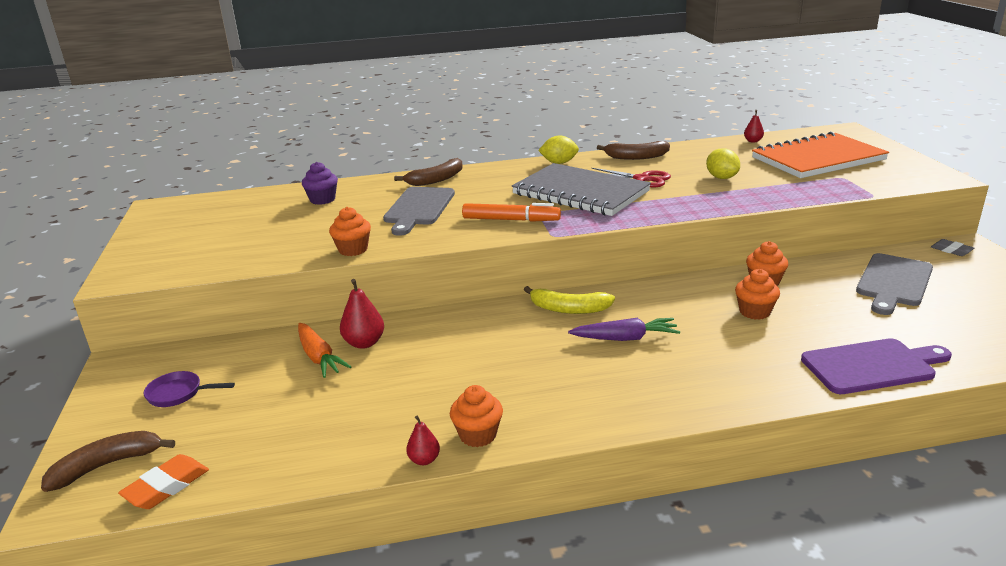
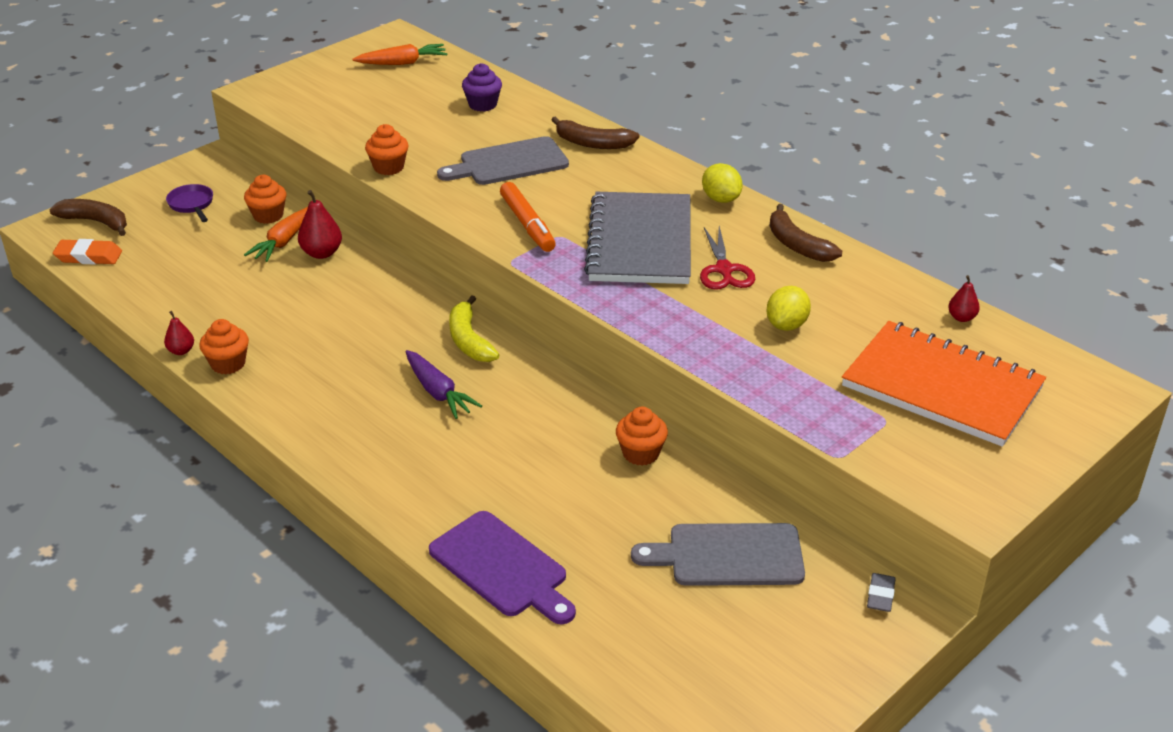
camera: 55 degrees right, 10 degrees up
orange cupcake [735,269,780,320] -> orange cupcake moved to [244,175,286,224]
none -> orange carrot [353,44,447,65]

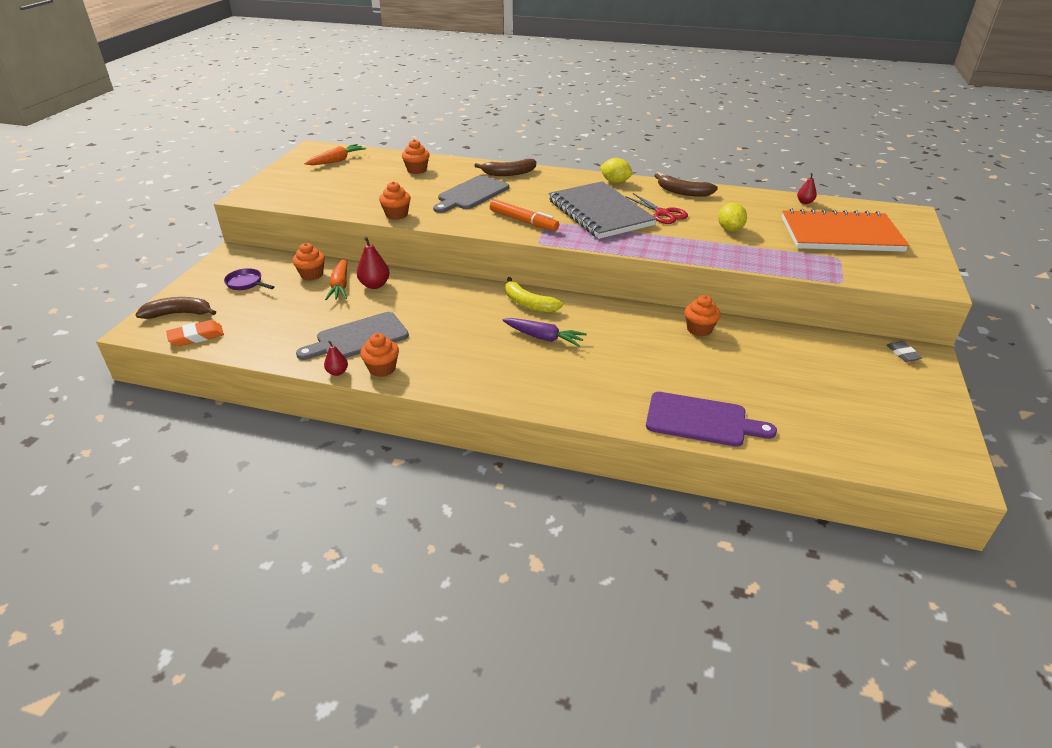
camera: 30 degrees left, 0 degrees up
purple cupcake [462,63,502,112] -> orange cupcake [402,139,430,174]
grey cutting board [631,523,805,586] -> grey cutting board moved to [296,312,409,360]

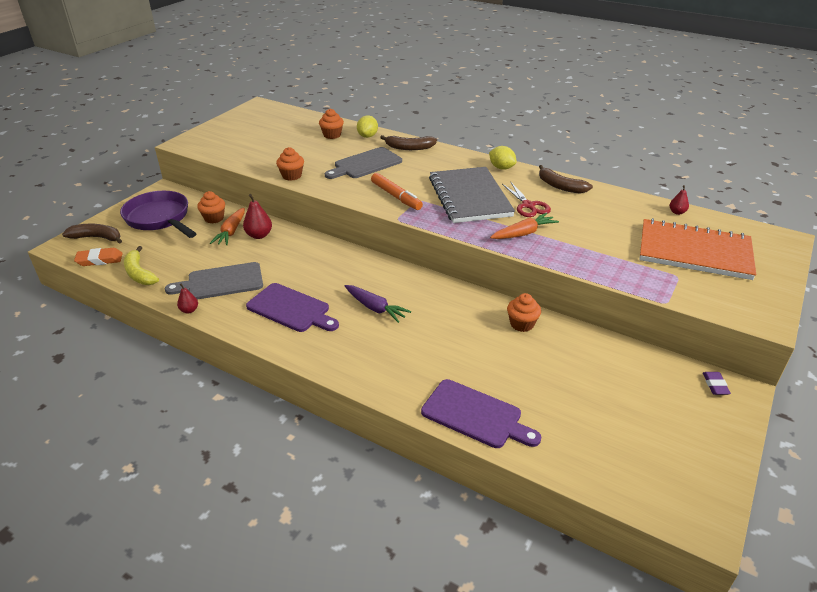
camera: 15 degrees right, 0 degrees up
purple pan [224,268,274,290] -> purple pan [120,191,197,238], size x2.15
orange carrot [304,144,366,165] -> orange carrot moved to [490,213,559,239]
orange cupcake [360,333,399,377] -> none
yellow banana [505,277,563,313] -> yellow banana moved to [124,246,159,285]
yellow lemon [718,203,747,232] -> yellow lemon moved to [357,115,378,138]
grey eraser [887,341,922,362] -> purple eraser [703,372,731,395]
none -> purple cutting board [246,283,339,332]

